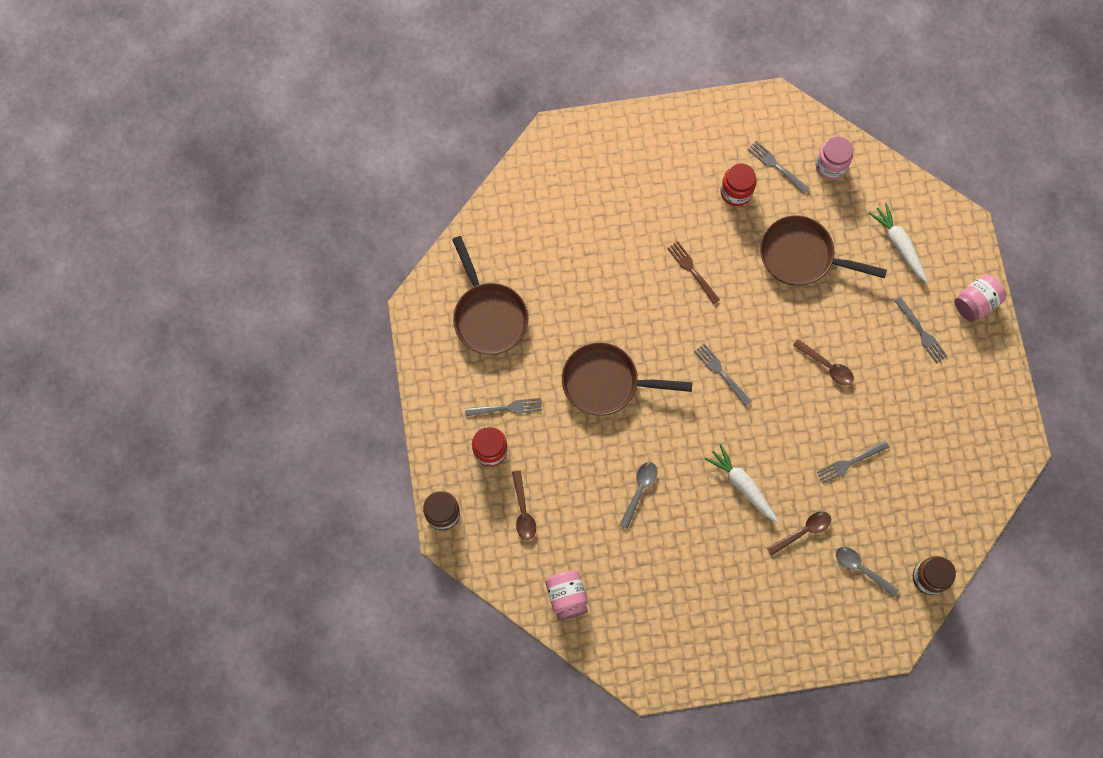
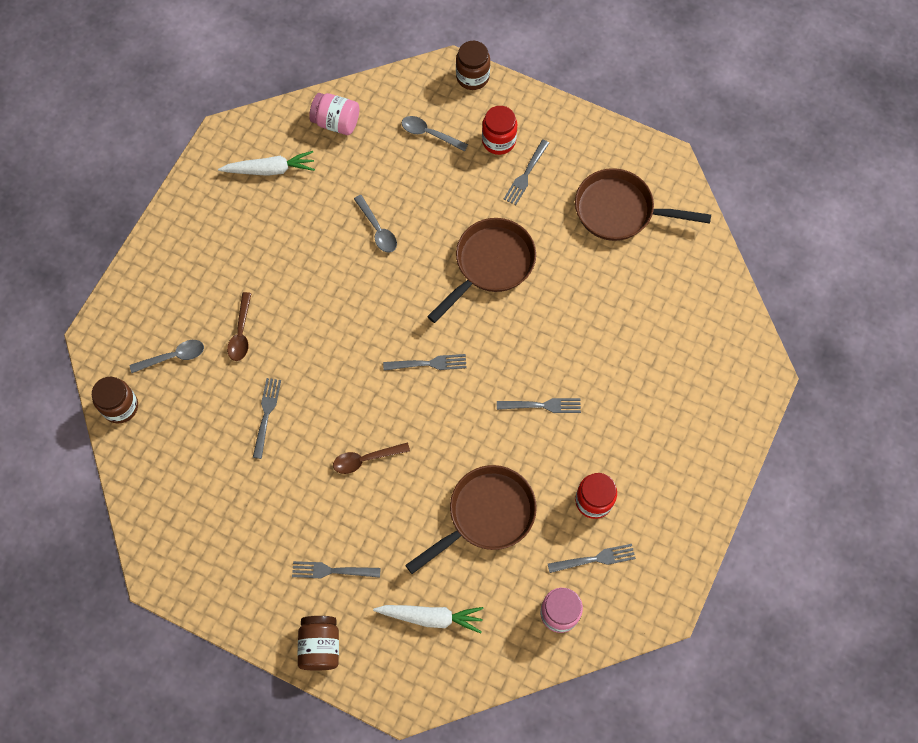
camera: 125 degrees right, 5 degrees down
brown spoon [512,470,536,540] -> grey spoon [402,116,468,151]
brown fork [667,241,720,304] -> grey fork [497,398,581,413]
white carrot [705,444,778,522] -> white carrot moved to [218,151,315,176]
pink jar [954,275,1006,322] -> brown jar [298,616,339,671]

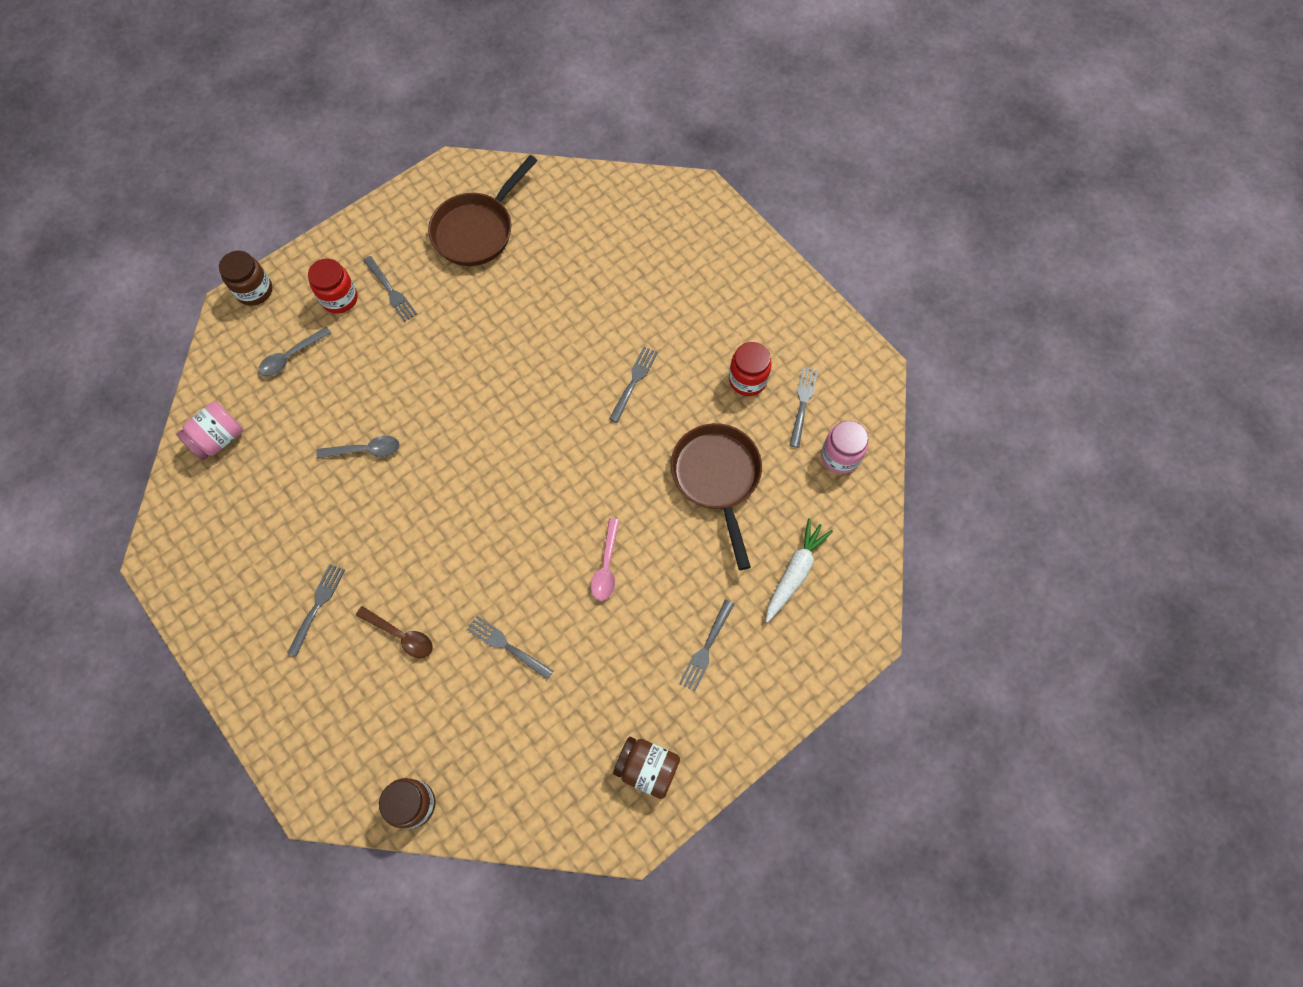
camera: 65 degrees left, 0 degrees up
grey spoon [129,340,204,373] -> none
white carrot [218,151,315,176] -> none
brown jar [298,616,339,671] -> brown jar moved to [613,737,680,799]
brown spoon [333,442,410,474] -> pink spoon [591,518,620,601]
grey fork [383,354,467,371] -> grey fork moved to [287,564,345,657]
brown pan [427,218,536,323] -> none

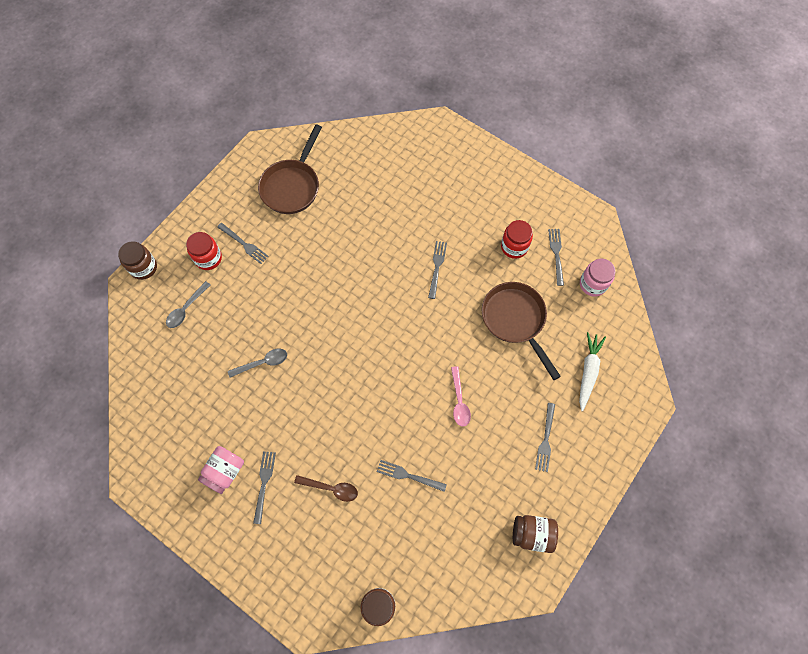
camera: 15 degrees left, 0 degrees up
pink jar [176,401,243,461] -> pink jar moved to [198,446,244,494]

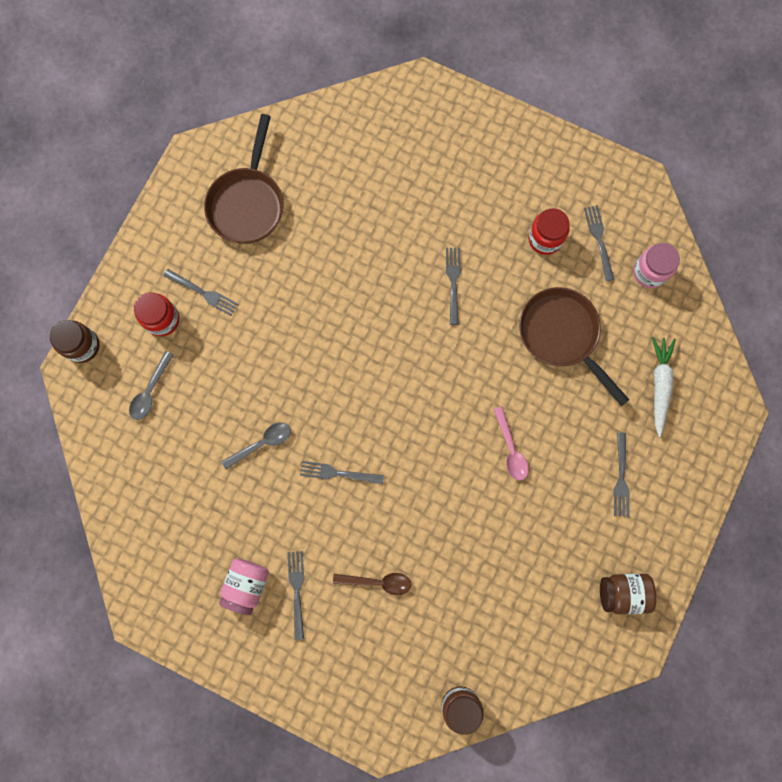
camera: 10 degrees left, 10 degrees up
grey fork [377,460,447,492] -> grey fork moved to [300,461,384,485]

